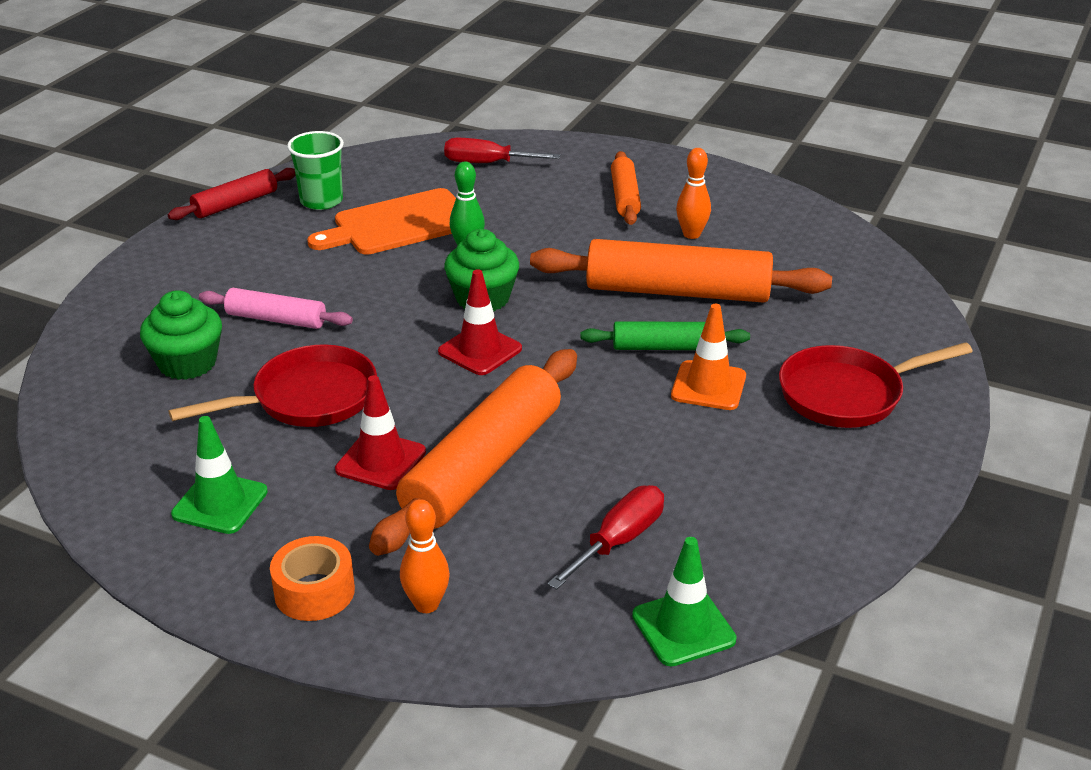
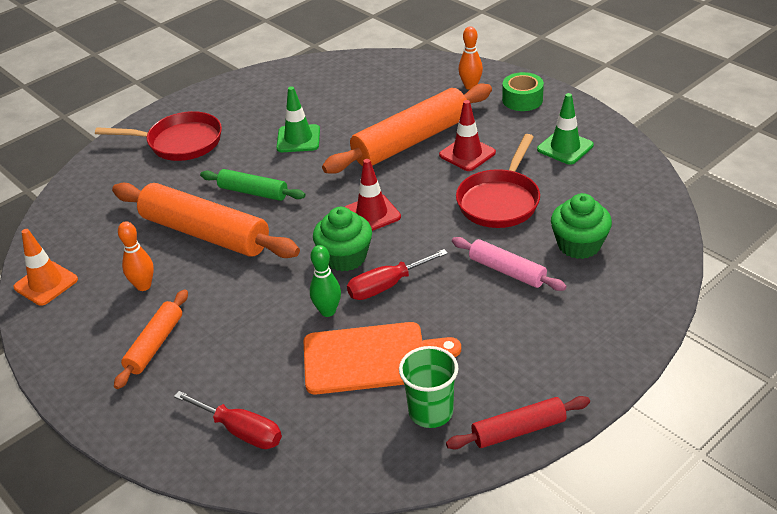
camera: 155 degrees left, 5 degrees up
red pan [168,344,377,427] -> red pan turned 60 degrees counterclockwise [456,134,540,228]
orange tape [270,536,355,621] -> green tape [502,72,544,111]
red screwdriver [547,485,664,590] -> red screwdriver moved to [347,249,448,300]
green traffic cone [632,537,737,666] -> green traffic cone moved to [277,86,320,152]
orange traffic cone [671,304,746,410] -> orange traffic cone moved to [14,229,78,306]

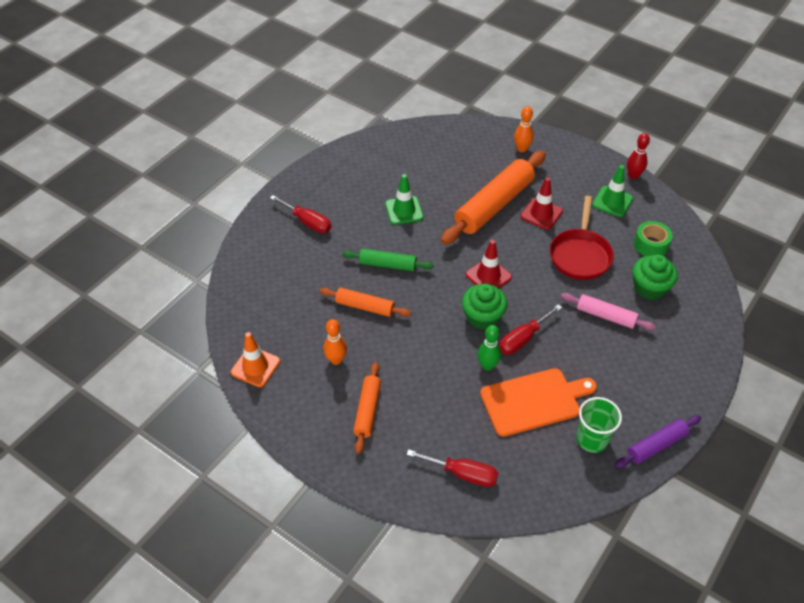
camera: 15 degrees left, 10 degrees up
red pan [95,111,222,161] -> red screwdriver [270,195,331,233]
orange rolling pin [112,183,300,258] -> orange rolling pin [319,288,411,317], size x0.53
red rolling pin [446,396,590,449] -> purple rolling pin [615,415,701,468]
green tape [502,72,544,111] -> green tape moved to [634,221,672,256]
none -> red bowling pin [627,133,650,179]

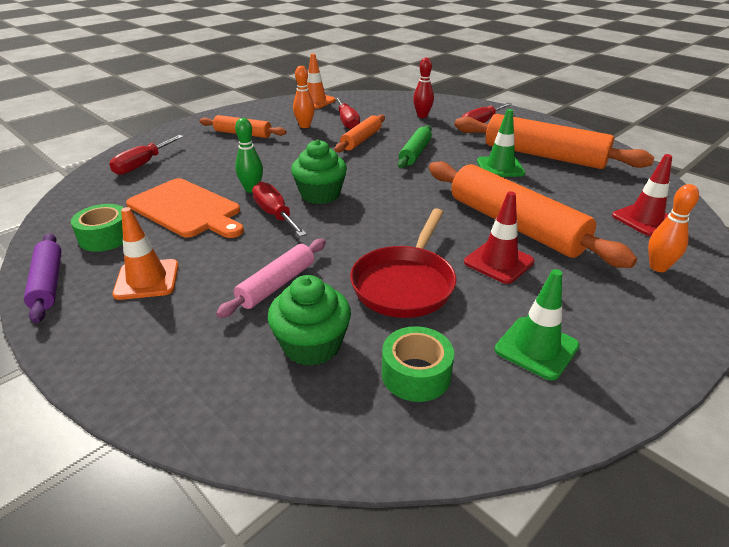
camera: 100 degrees right, 15 degrees down
red traffic cone [465,240,512,288] -> red traffic cone moved to [612,154,672,236]
orange cutting board [480,368,597,437] -> orange cutting board turned 45 degrees counterclockwise [126,178,244,238]
red pan [550,196,614,280] -> red pan turned 90 degrees counterclockwise [350,208,456,318]
green cup [576,397,622,453] -> green tape [71,204,124,252]
red bowling pin [627,133,650,179] -> red bowling pin moved to [413,57,434,118]
none -> orange traffic cone [112,207,179,300]
none -> red screwdriver [335,98,360,129]
none -> orange rolling pin [454,114,655,169]

